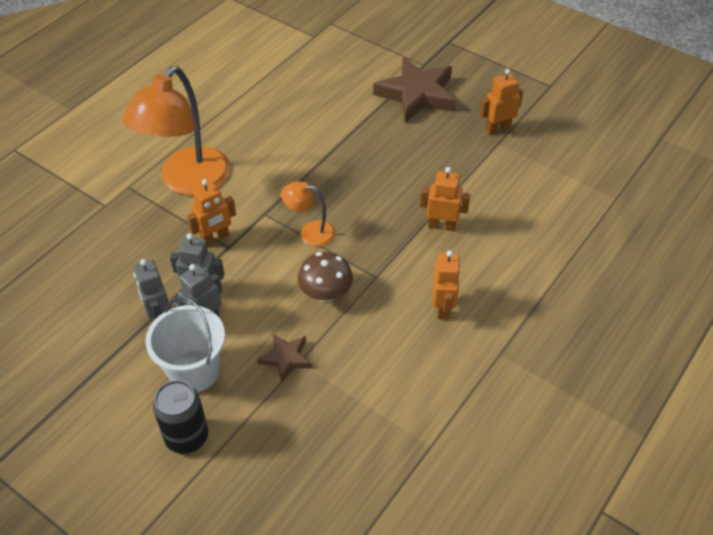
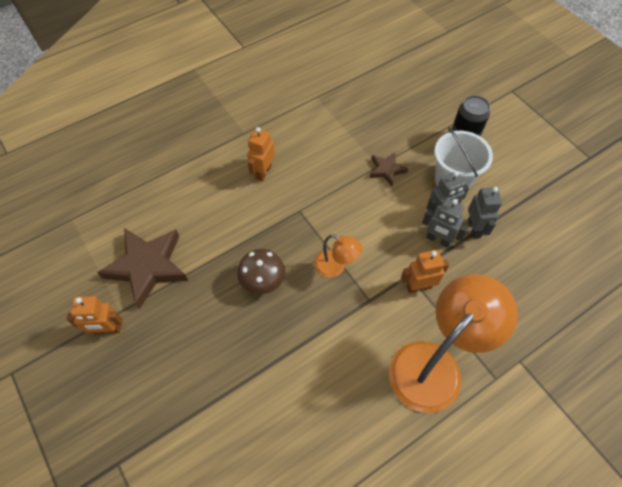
camera: 160 degrees left, 10 degrees up
brown mushroom [298,252,353,302] -> brown mushroom moved to [237,249,285,294]
brown star [373,57,456,123] -> brown star moved to [97,228,188,309]
orange robot [420,167,470,232] -> none

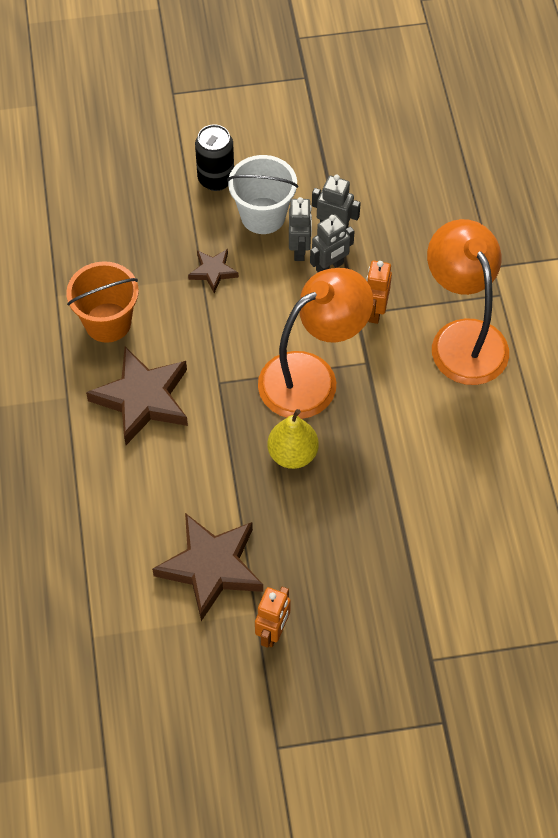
camera: 65 degrees left, 0 degrees up
brown mushroom [237,249,285,294] -> yellow pear [267,409,319,469]
orange robot [247,127,275,182] -> brown star [86,347,188,445]
orange lamp [315,234,362,277] -> orange lamp [258,268,374,419], size x2.10
none -> orange bucket [66,261,139,343]

